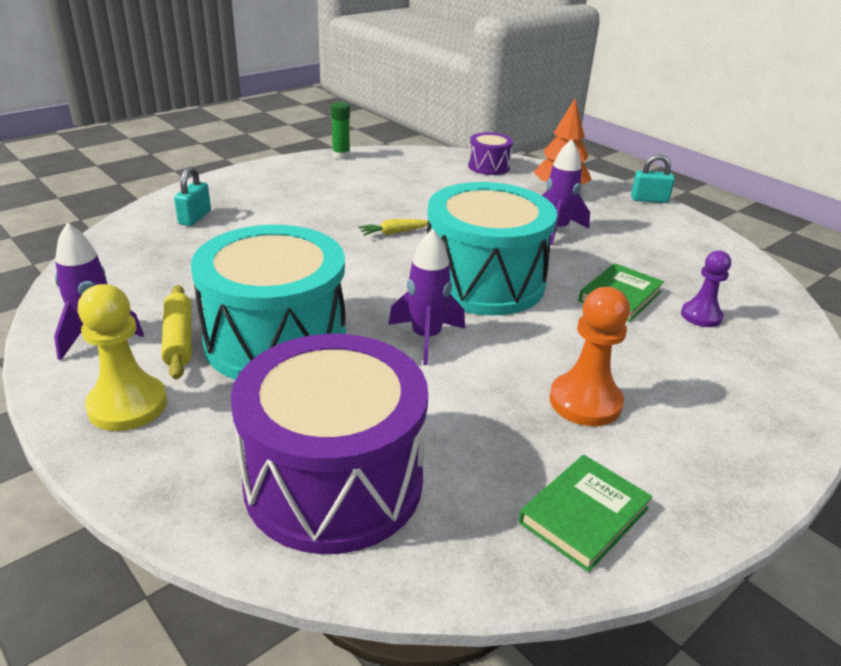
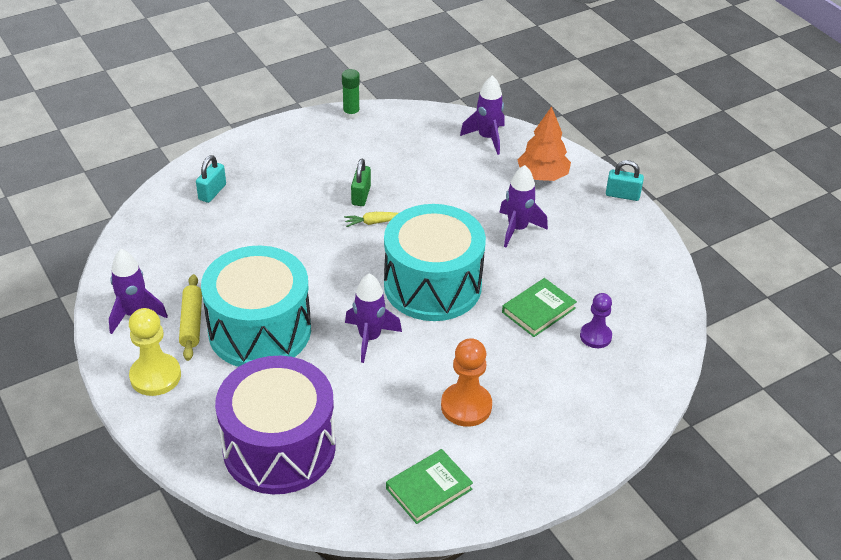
camera: 10 degrees right, 10 degrees up
purple drum [468,132,513,175] -> purple rocket [460,75,504,155]
none -> green padlock [351,159,371,206]

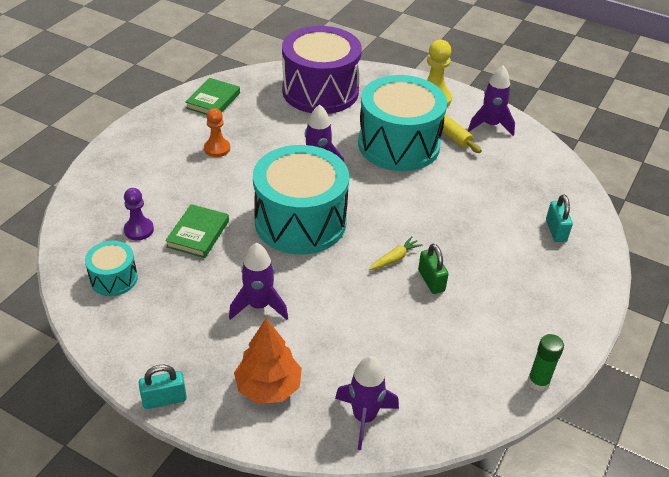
camera: 150 degrees right, 0 degrees up
orange pawn [441,338,492,427] -> orange pawn [204,108,230,157], size x0.66
none -> turquoise drum [85,241,138,296]

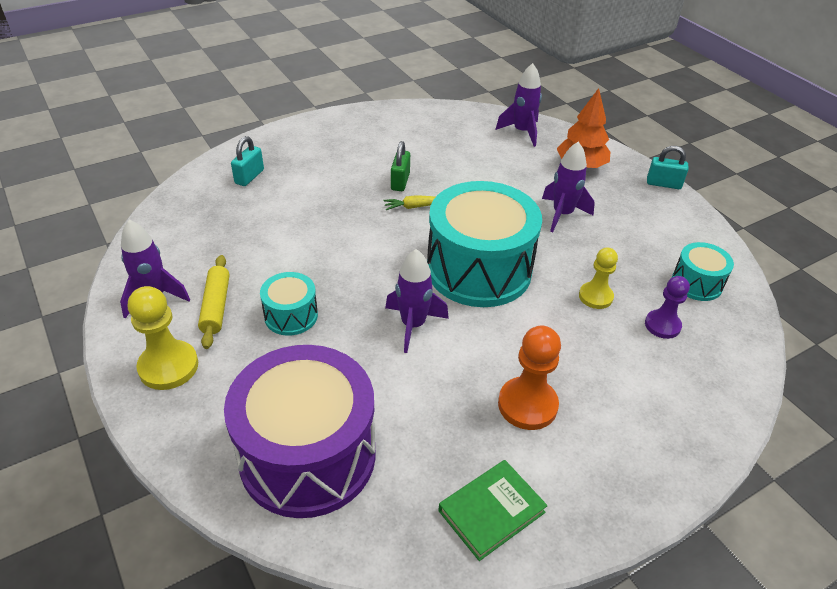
camera: 150 degrees left, 0 degrees up
green book [165,204,229,258] -> yellow pawn [579,247,618,309]
orange pawn [204,108,230,157] -> orange pawn [498,326,561,430], size x1.51
turquoise drum [358,75,447,171] -> turquoise drum [260,272,318,336], size x0.47
green glue stick [528,334,564,391] -> none

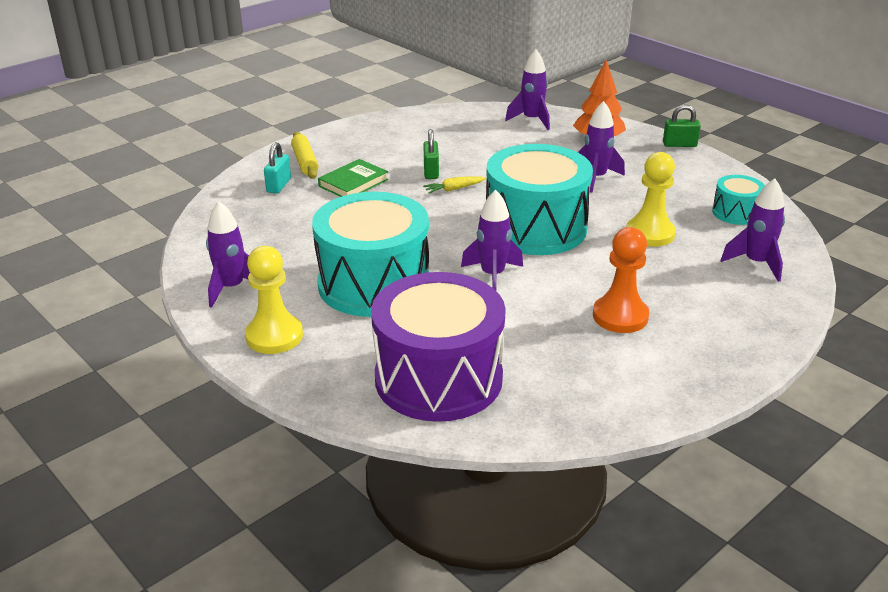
camera: 10 degrees left, 10 degrees down
yellow rolling pin [198,255,230,349] -> yellow rolling pin moved to [291,132,318,179]
turquoise drum [260,272,318,336] -> turquoise drum [312,192,429,317], size x2.14
green book [438,460,548,561] -> green book moved to [318,159,389,197]
yellow pawn [579,247,618,309] -> yellow pawn [626,152,676,247], size x1.51
purple pawn [645,276,690,339] -> none
turquoise padlock [647,146,689,189] -> green padlock [663,104,701,147]
none -> purple rocket [720,178,785,282]

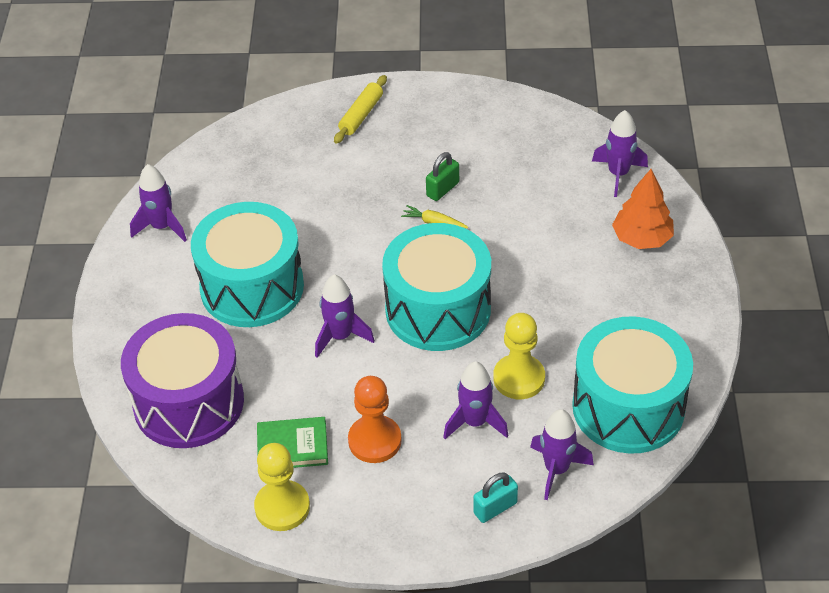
camera: 45 degrees right, 15 degrees up
yellow pawn [245,246,303,354] -> yellow pawn moved to [254,443,310,531]
turquoise padlock [264,142,291,193] -> turquoise padlock moved to [473,472,518,523]
green book [318,159,389,197] -> green book moved to [257,417,328,468]
purple rocket [578,101,625,193] -> purple rocket moved to [443,361,508,439]
green padlock [663,104,701,147] -> none
turquoise drum [712,175,765,225] -> turquoise drum [572,316,693,454], size x2.14

